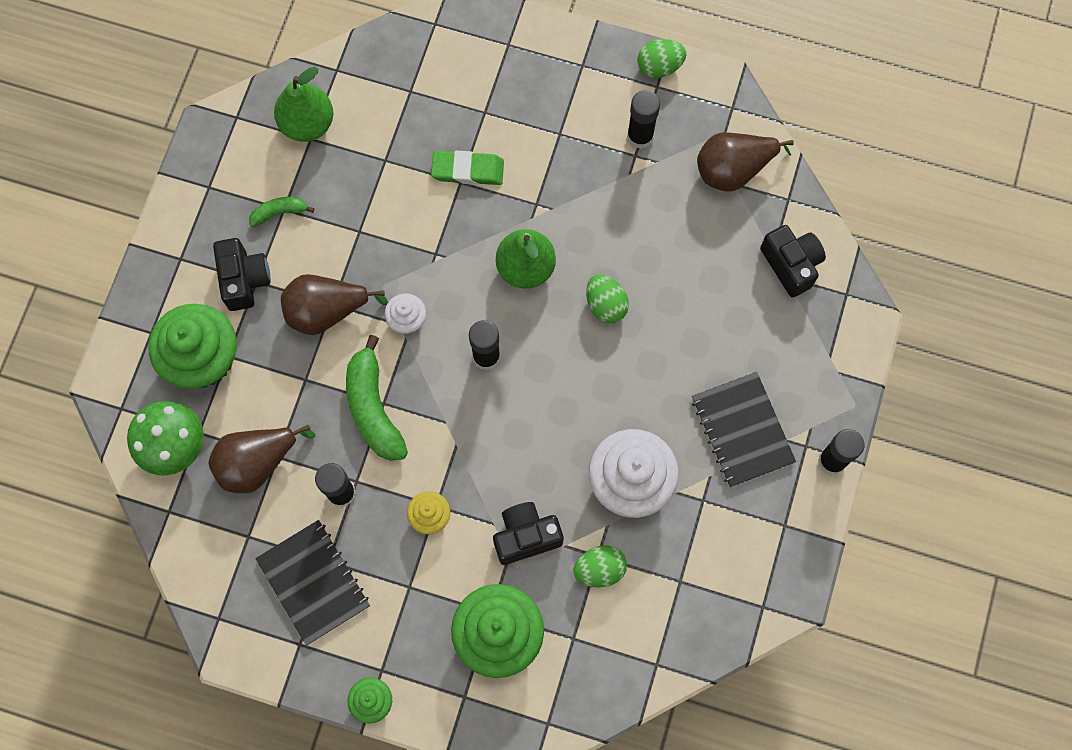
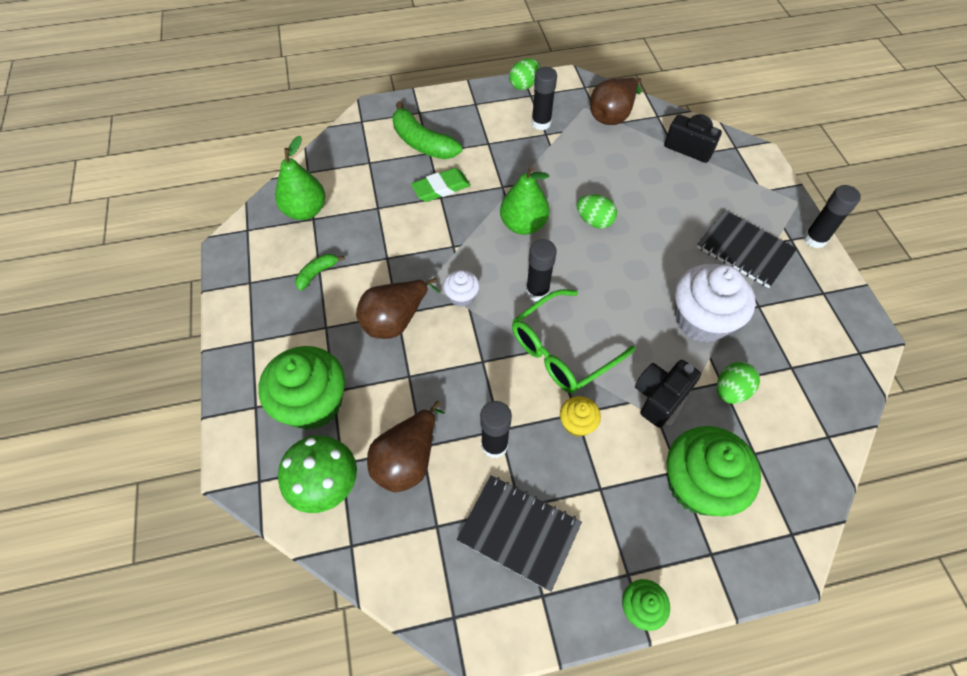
camera: 30 degrees left, 15 degrees down
black camera [213,238,271,311] -> none
green banana [346,335,408,461] -> green banana moved to [393,101,462,159]
none -> green glasses [512,289,636,393]

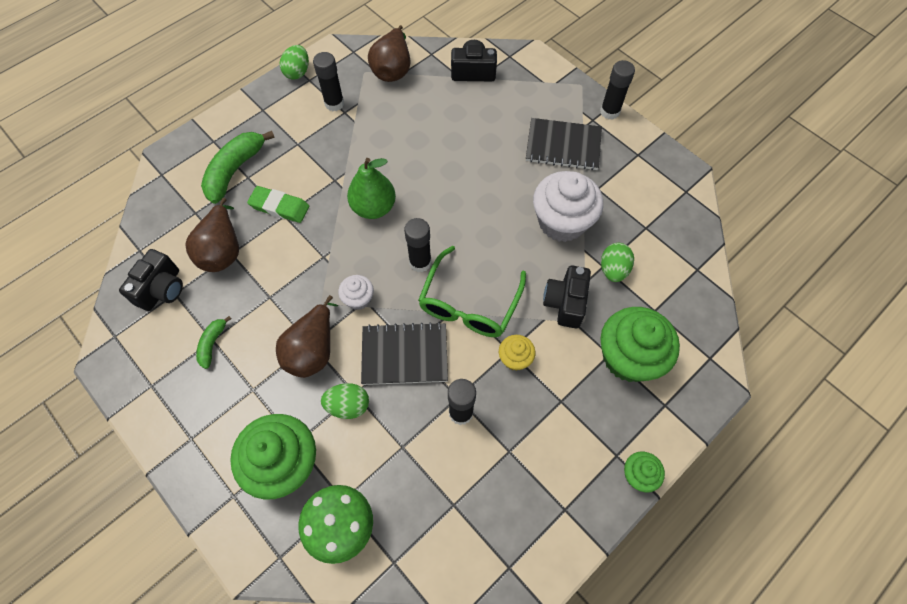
camera: 30 degrees left, 5 degrees up
green pear [275,136,325,220] -> black camera [119,249,183,311]
brown pear [367,401,444,492] -> brown pear moved to [185,198,239,272]
green banana [393,101,462,159] -> green banana turned 105 degrees clockwise [201,131,275,204]
green eraser [411,168,471,202] -> green eraser turned 75 degrees clockwise [247,186,309,223]
black notebook [456,475,582,592] -> black notebook moved to [361,322,448,385]
green egg [577,194,617,229] -> green egg moved to [321,383,369,419]

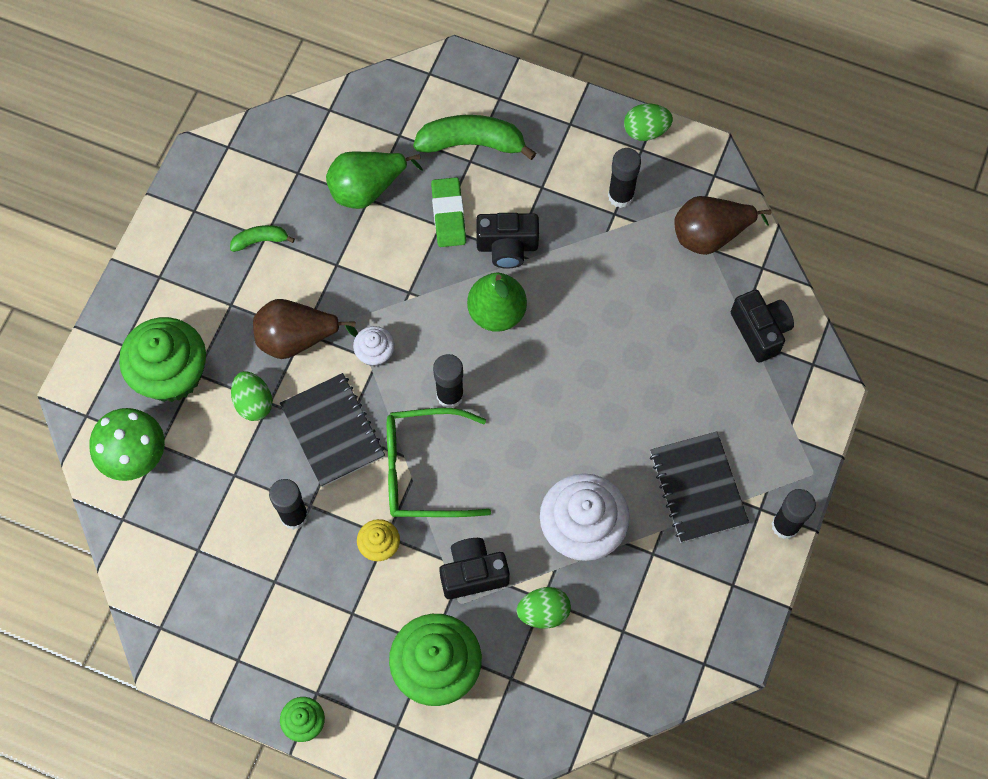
camera: 65 degrees right, 5 degrees up
black camera [119,249,183,311] -> black camera moved to [476,213,539,269]
brown pear [185,198,239,272] -> green pear [326,151,423,209]

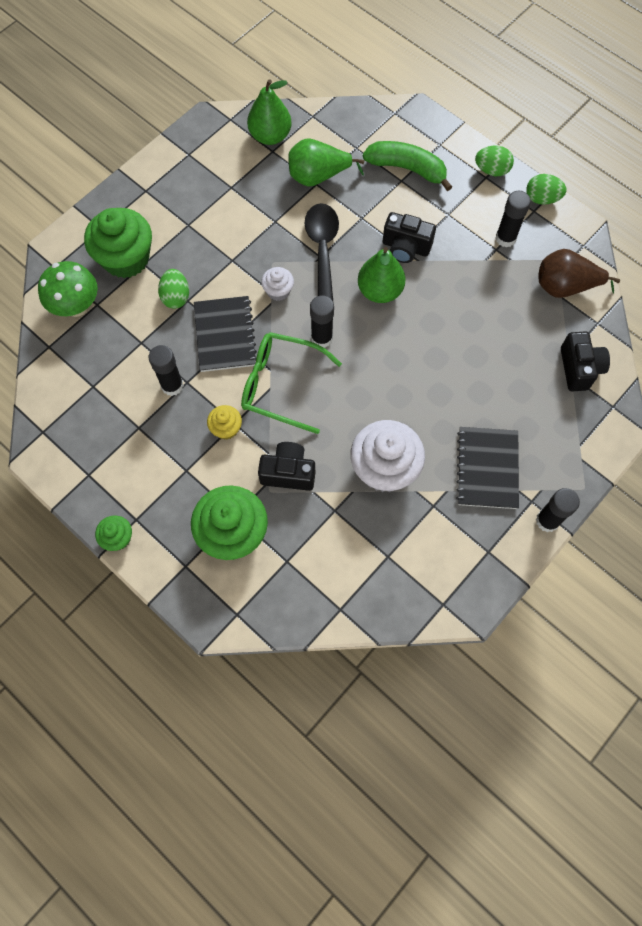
camera: 20 degrees right, 0 degrees up
green banana [230,225,295,252] -> none
brown pear [253,299,358,359] -> none
green eraser [431,177,466,247] -> none
green egg [517,587,571,629] -> green egg moved to [475,146,514,176]
none -> green pear [247,79,292,145]
none -> black spoon [305,203,339,301]

